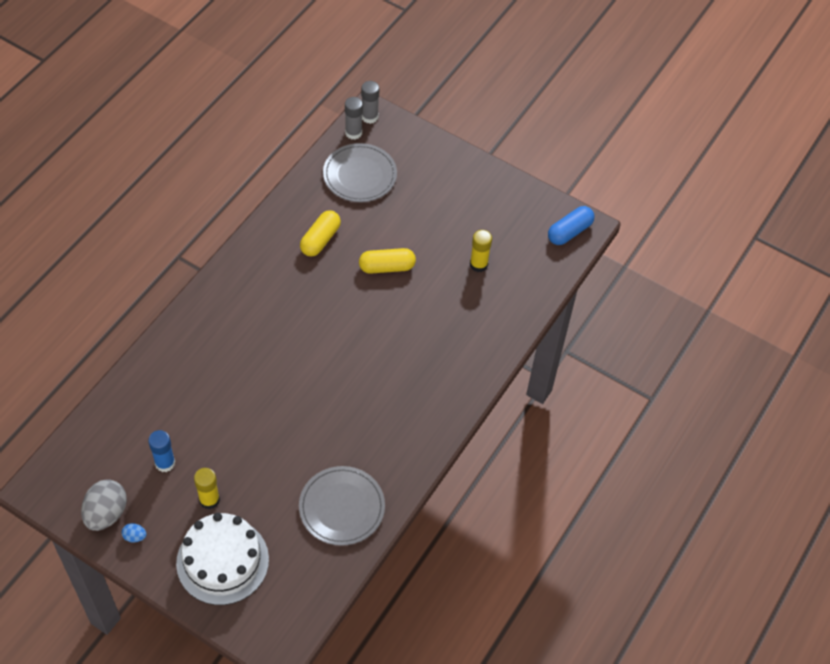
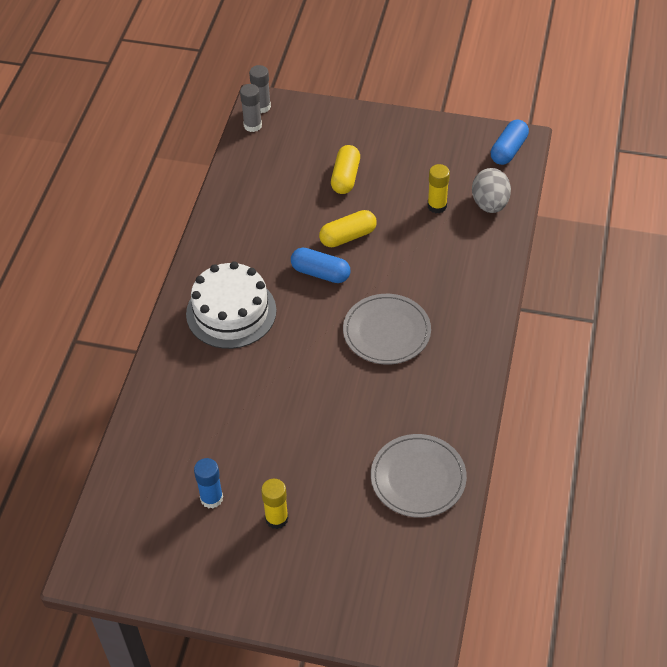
camera: 15 degrees left, 5 degrees down
grey egg [81,479,127,531] -> grey egg moved to [472,168,511,213]
blue egg [122,523,147,543] -> none
white cake [176,513,269,605] -> white cake moved to [186,261,277,349]
yellow capsule [300,210,341,256] -> yellow capsule moved to [331,145,360,194]
grey plate [323,143,397,202] -> grey plate moved to [343,294,431,364]
none -> blue capsule [291,248,351,283]

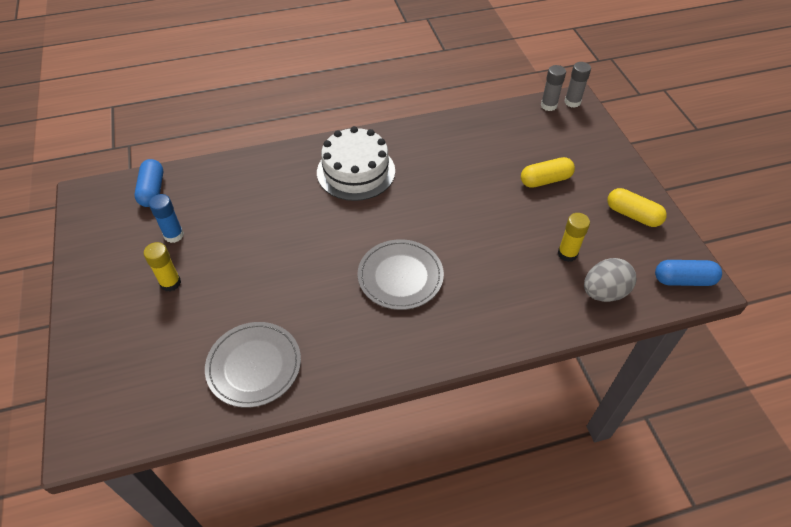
camera: 60 degrees right, 0 degrees up
blue capsule [291,248,351,283] -> blue capsule moved to [134,159,163,207]
yellow capsule [319,210,377,247] -> yellow capsule moved to [607,188,667,227]

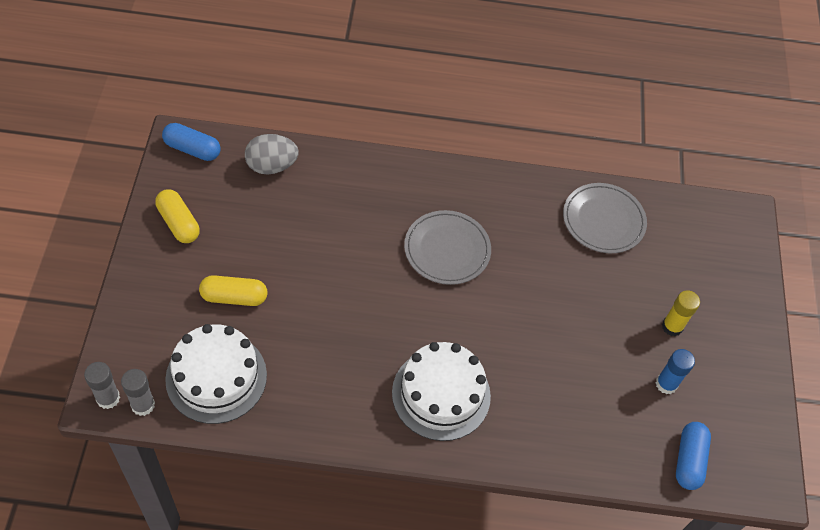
camera: 165 degrees left, 5 degrees up
yellow glue stick [558,213,590,262] -> none
none -> white cake [165,324,267,424]

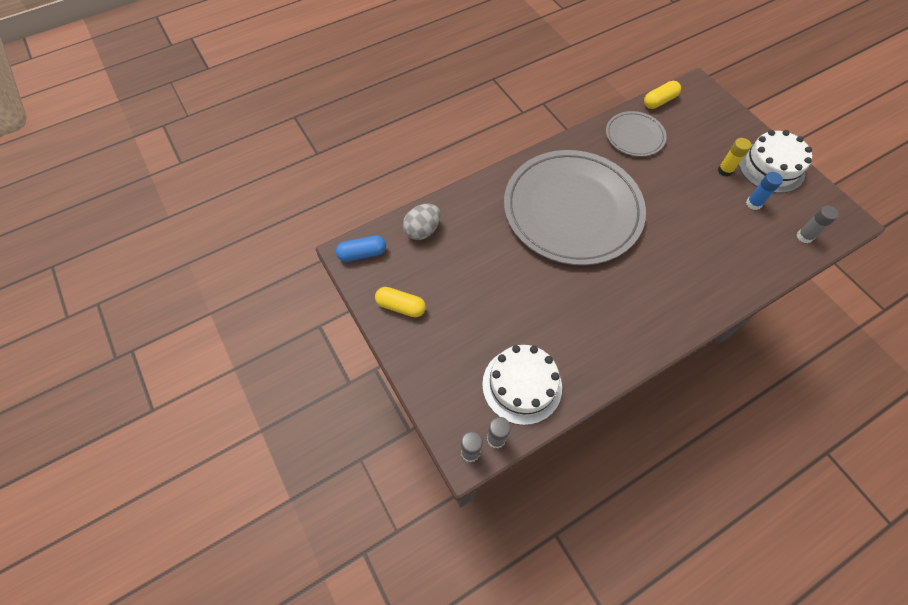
camera: 30 degrees left, 5 degrees up
yellow capsule [199,275,267,306] -> yellow capsule moved to [644,81,681,109]
white cake [392,342,491,441] -> white cake moved to [738,130,812,193]
grey plate [404,210,491,285] -> grey plate [504,150,646,265], size x2.15
blue capsule [676,422,711,490] -> grey glue stick [797,206,839,243]

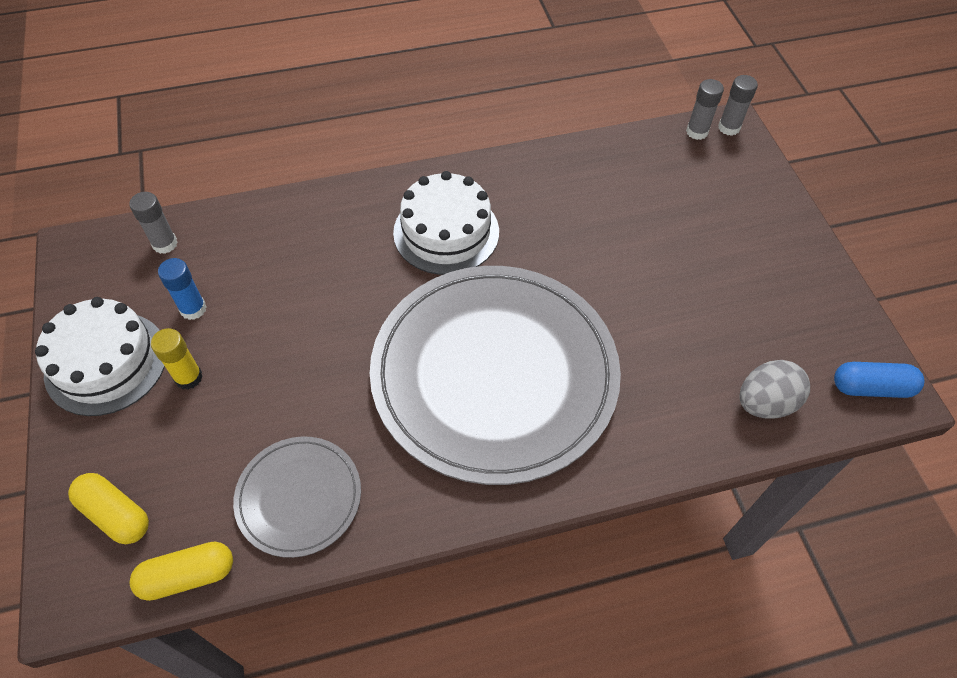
camera: 165 degrees left, 5 degrees down
yellow capsule [375,287,426,317] -> yellow capsule moved to [68,473,149,544]
white cake [482,345,562,425] -> white cake moved to [393,171,499,275]

